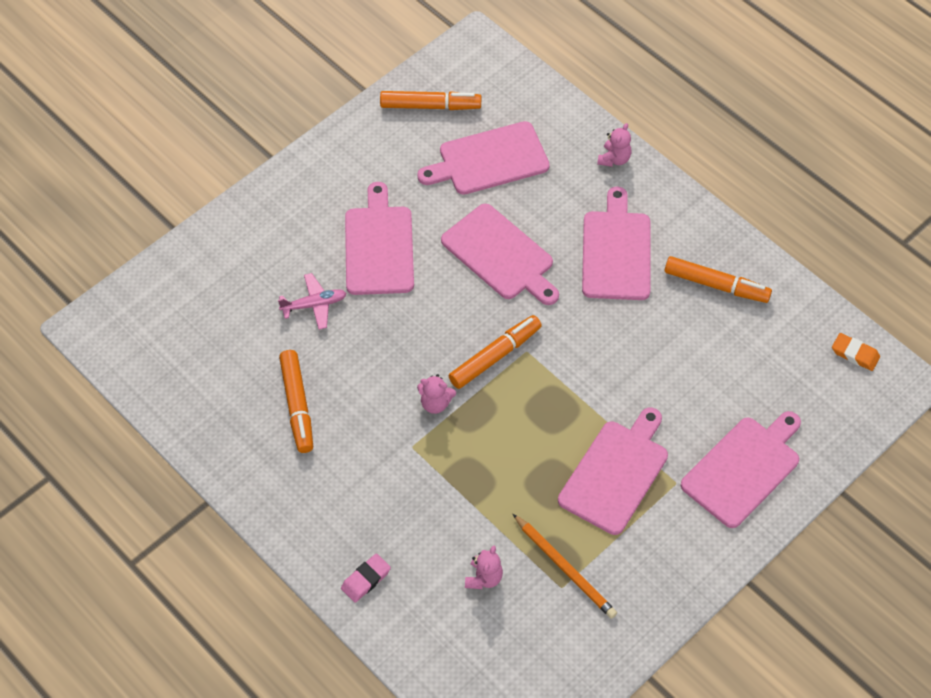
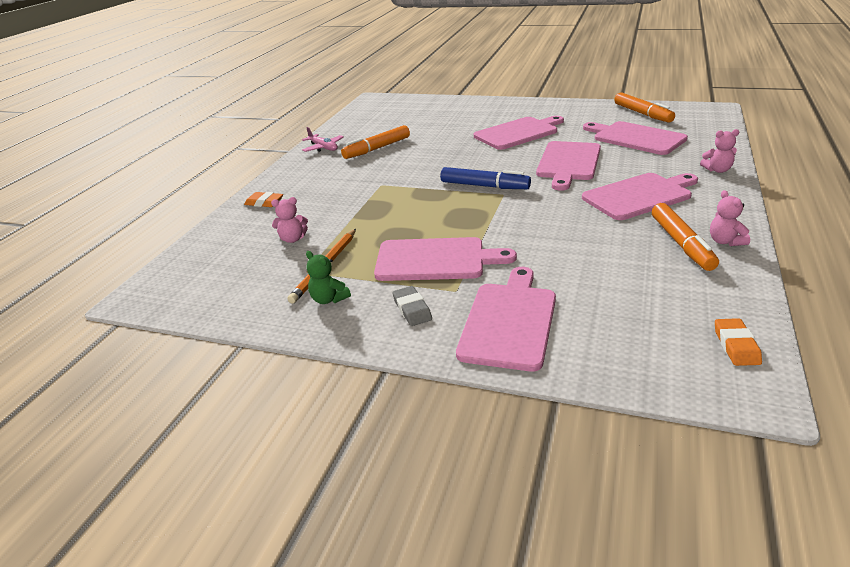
camera: 65 degrees right, 25 degrees down
pink plane [278,273,347,330] -> pink plane moved to [302,127,344,152]
pink eraser [341,554,391,603] -> orange eraser [244,192,283,207]
pink teddy bear [417,374,456,414] -> pink teddy bear moved to [710,190,750,246]
orange marker [449,315,542,389] -> blue marker [440,167,531,189]
pink cutting board [681,411,801,528] -> pink cutting board turned 90 degrees counterclockwise [456,267,556,371]
none -> green teddy bear [306,251,351,304]
none -> grey eraser [392,286,432,326]

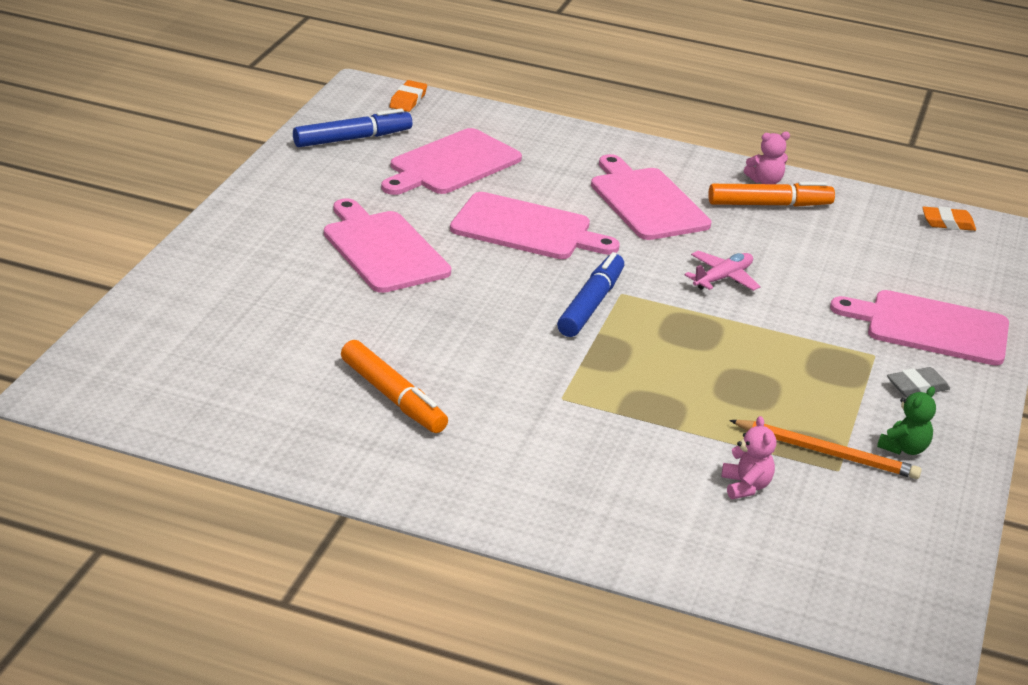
camera: 95 degrees left, 0 degrees up
orange eraser [244,192,283,207] -> orange eraser moved to [389,80,427,112]
pink plane [302,127,344,152] -> pink plane moved to [685,251,760,291]
pink cutting board [374,237,517,281] -> none
orange marker [614,92,675,123] -> blue marker [293,108,412,147]
pink teddy bear [700,129,739,173] -> none

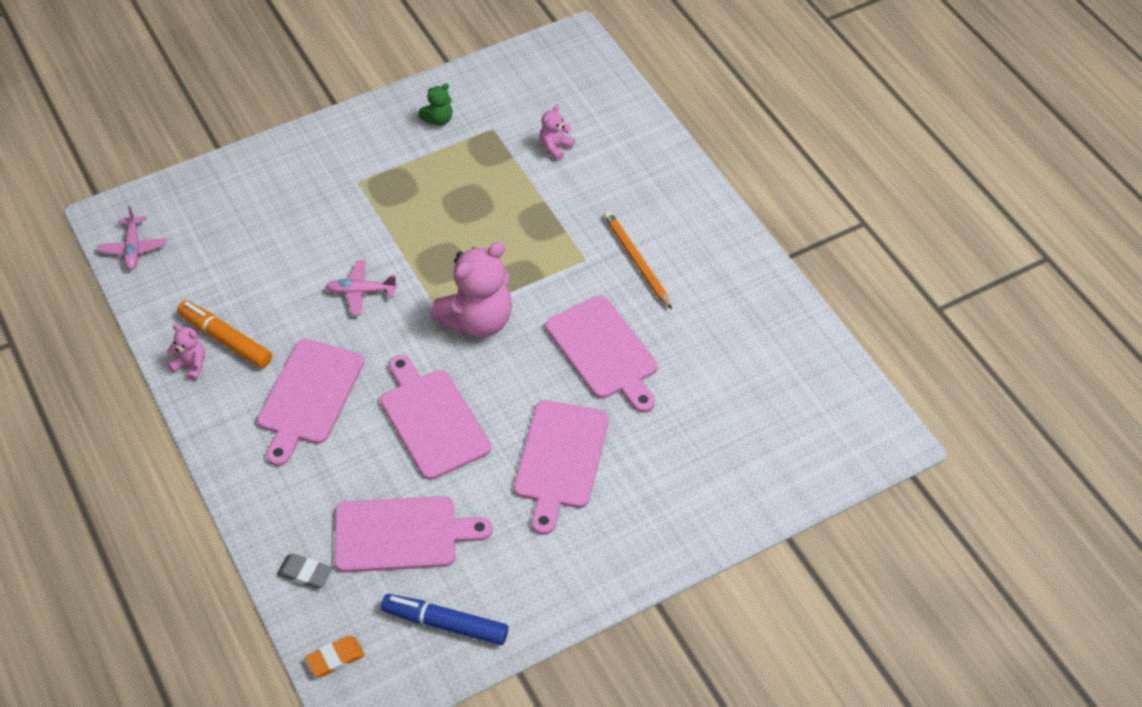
camera: 135 degrees left, 20 degrees up
orange marker [341,340,448,433] -> none
blue marker [557,252,624,337] -> pink teddy bear [430,242,512,337]
orange pencil [729,420,922,479] -> orange pencil moved to [604,211,672,309]
pink cutting board [830,290,1009,365] -> pink cutting board moved to [545,296,658,413]
green teddy bear [877,386,936,455] -> green teddy bear turned 150 degrees clockwise [418,83,452,126]
grey eraser [887,367,950,397] -> grey eraser moved to [277,553,333,589]
orange eraser [922,207,976,231] -> pink plane [97,206,166,270]

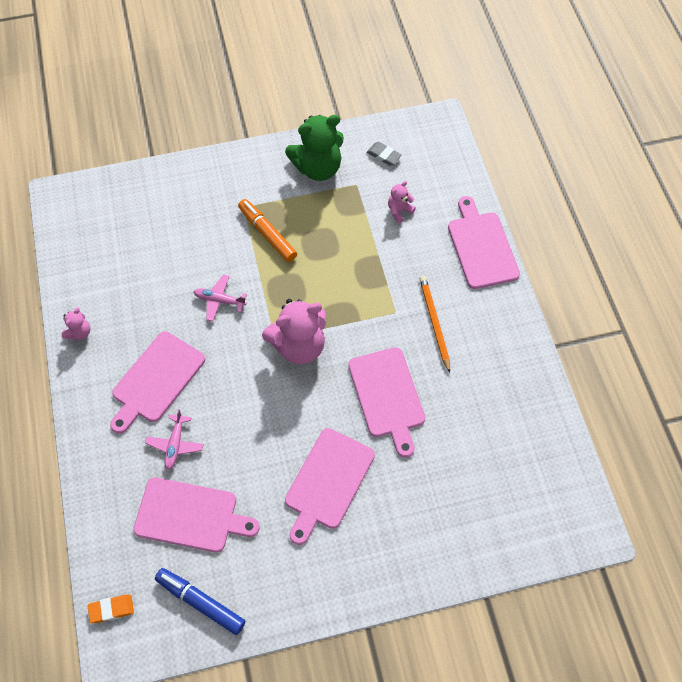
camera: 15 degrees right, 10 degrees up
pink plane [97,206,166,270] -> pink plane moved to [145,409,204,470]
pink teddy bear [167,324,205,381] -> pink teddy bear turned 75 degrees clockwise [62,308,90,340]
orange marker [177,300,272,368] -> orange marker moved to [238,199,297,262]
grey eraser [277,553,333,589] -> grey eraser moved to [367,142,402,166]
pink cutting board [380,355,491,480] -> pink cutting board moved to [448,196,520,289]
green teddy bear [418,83,452,126] -> green teddy bear [285,115,344,181], size x2.13

